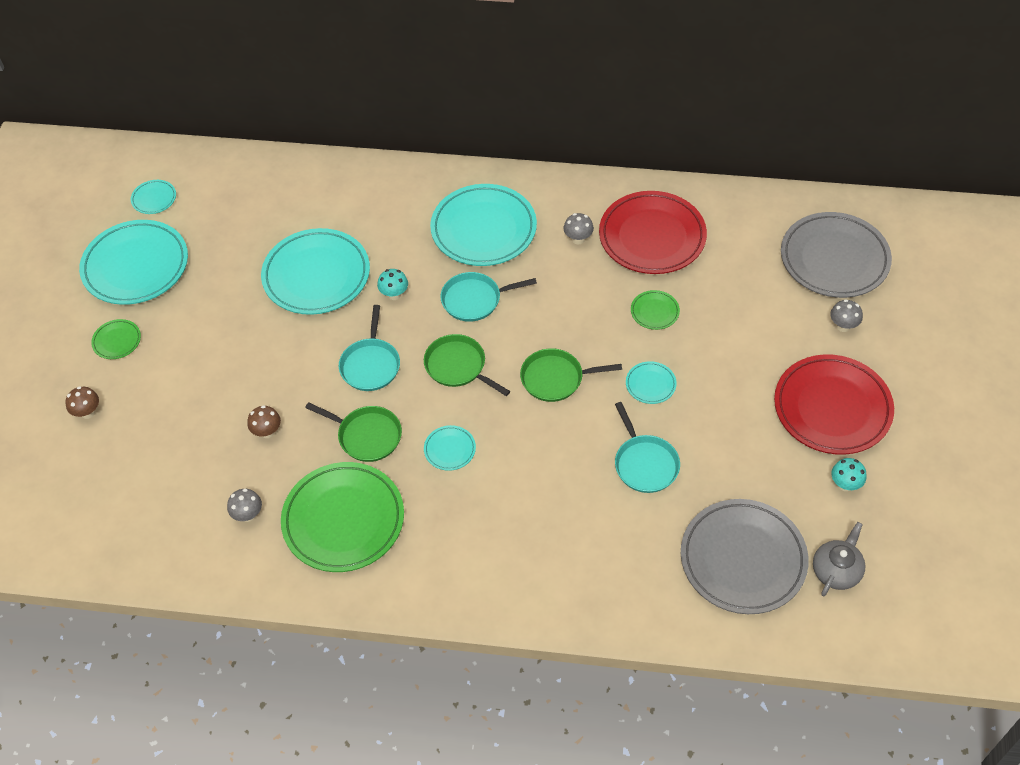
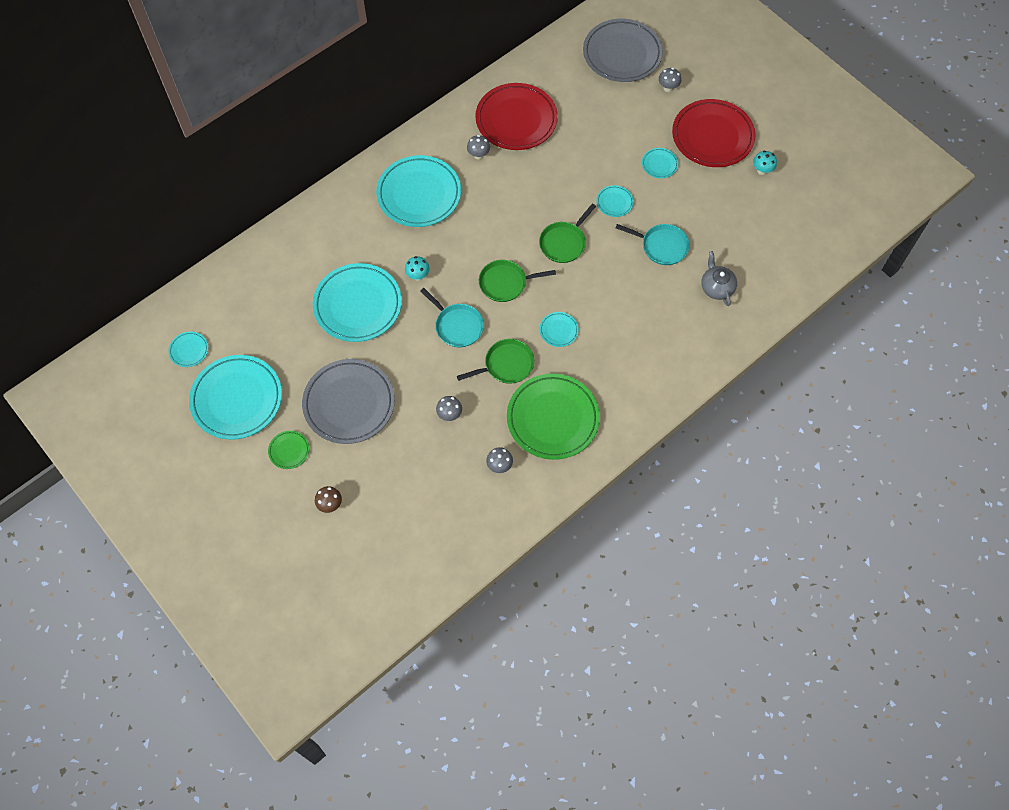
camera: 50 degrees left, 10 degrees up
brown mushroom [247,405,281,438] -> grey mushroom [436,396,462,421]
turquoise pan [440,272,537,322] -> none
green plate [631,290,680,330] -> none
grey plate [681,499,809,614] -> grey plate moved to [302,359,395,444]
grey teapot [813,522,865,596] -> grey teapot moved to [701,251,737,306]
none -> turquoise plate [642,148,678,178]

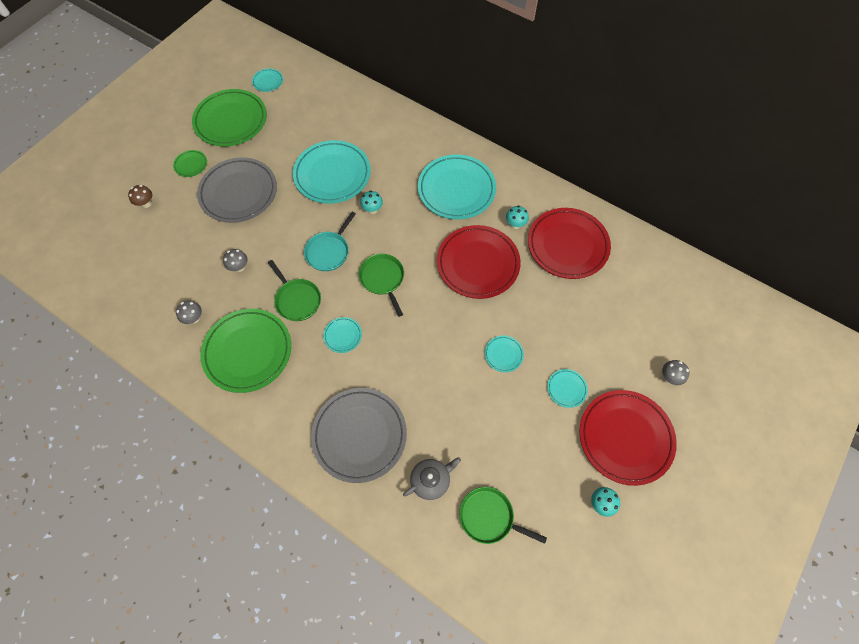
camera: 75 degrees right, 0 degrees up
turquoise plate [189,355,282,440] -> green plate [192,89,267,146]
grey mushroom [467,135,490,160] -> turquoise mushroom [506,206,529,229]
green pan [539,203,596,263] -> green pan moved to [459,487,547,544]
grey plate [583,19,663,82] -> grey plate moved to [311,388,407,483]
turquoise pan [616,224,690,265] -> none
none -> red plate [437,225,521,299]

